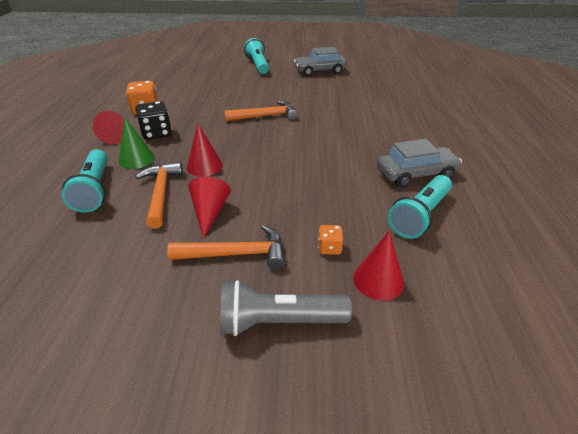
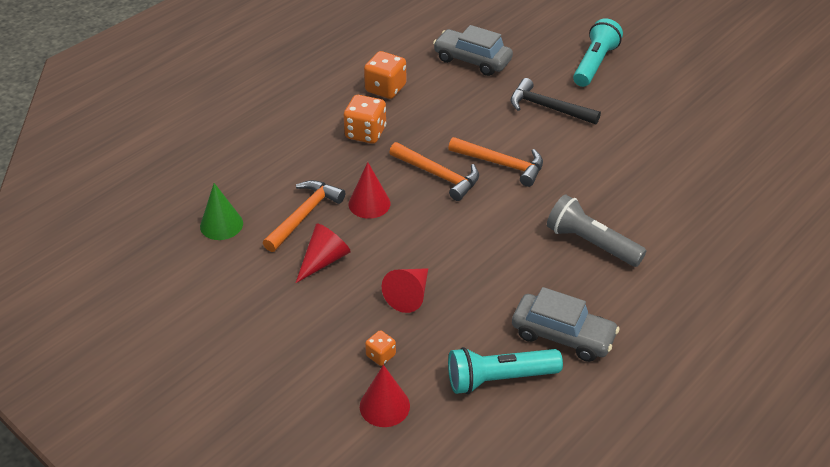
camera: 40 degrees right, 5 degrees up
turquoise flashlight [61,149,108,213] -> none
red cone [93,111,124,144] -> red cone moved to [382,268,428,313]
green cone [119,117,155,169] -> green cone moved to [200,183,243,240]
black dice [136,101,172,140] -> orange dice [344,95,386,144]
orange hammer [167,225,285,270] -> orange hammer moved to [389,142,479,201]
grey flashlight [220,280,352,336] -> grey flashlight moved to [547,194,646,267]
grey car [294,47,347,76] -> grey car moved to [433,25,513,76]
none -> black hammer [511,78,601,125]

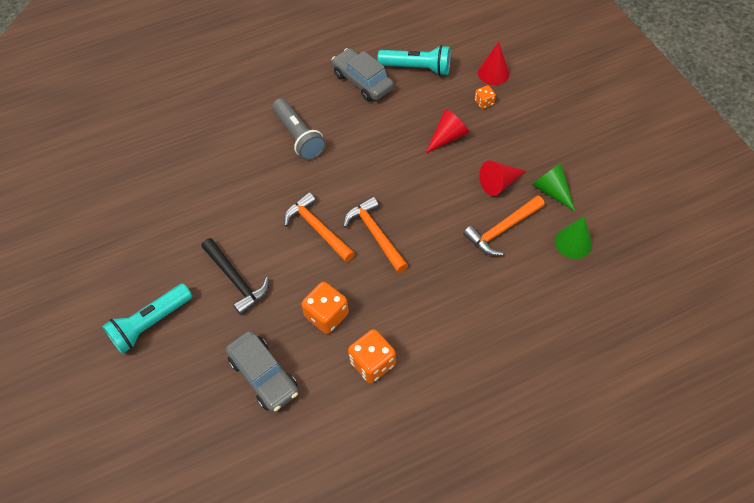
camera: 155 degrees left, 15 degrees up
orange dice [344,95,386,144] -> orange dice moved to [301,282,349,334]
red cone [349,162,390,219] -> none
none -> green cone [532,163,575,211]

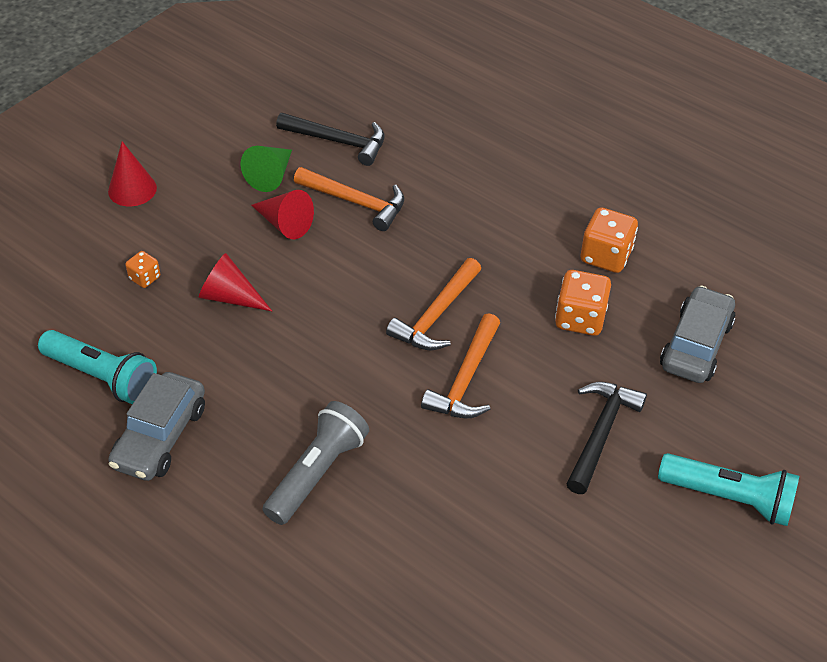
camera: 120 degrees left, 10 degrees down
turquoise flashlight [377,45,451,76] -> turquoise flashlight turned 135 degrees clockwise [38,330,157,404]
red cone [478,42,510,85] -> red cone moved to [108,141,157,206]
green cone [555,216,592,259] -> black hammer [276,113,385,166]

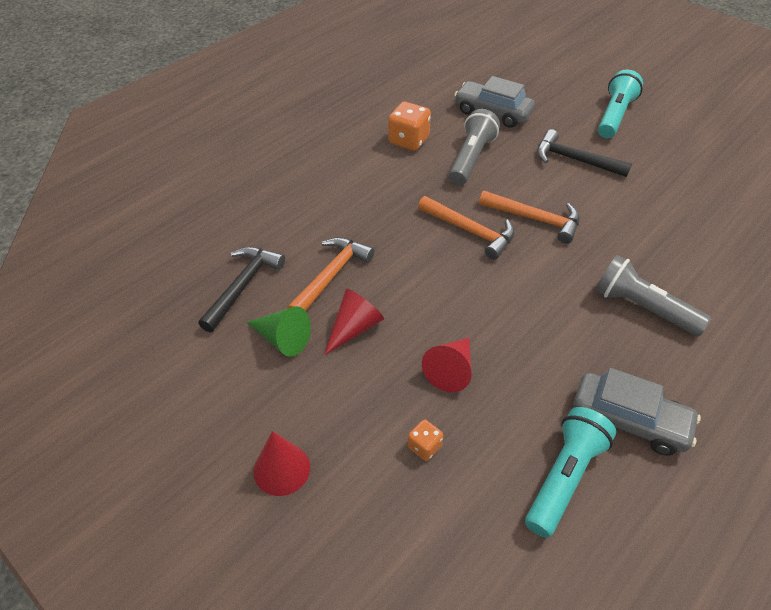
camera: 85 degrees left, 0 degrees up
orange dice [555,270,611,336] -> grey flashlight [449,109,500,185]

